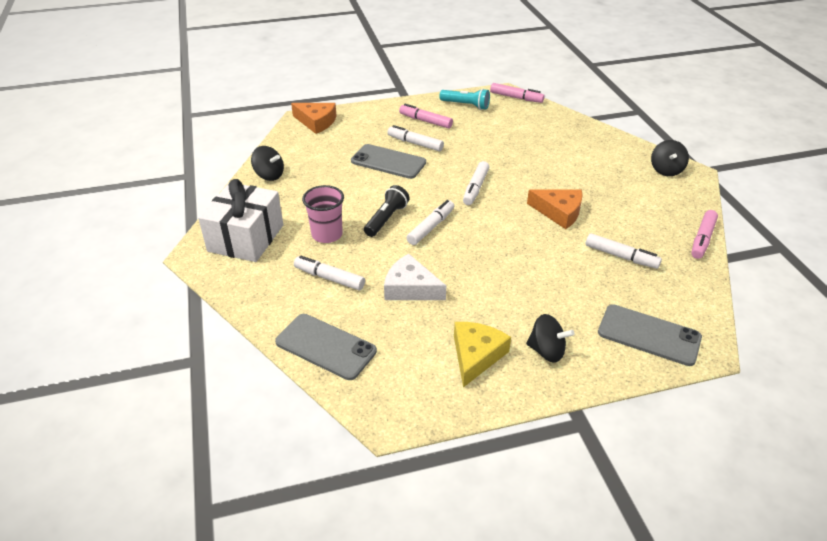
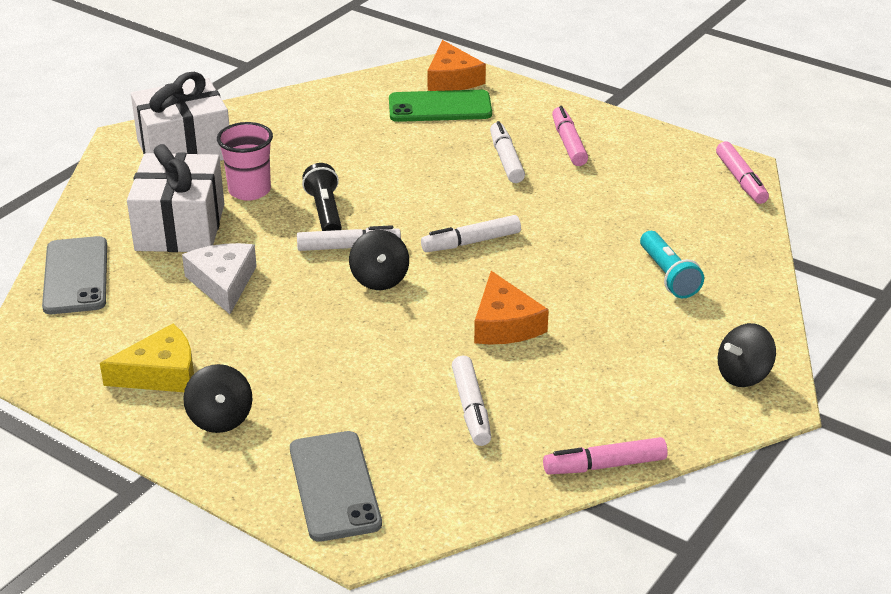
camera: 50 degrees right, 5 degrees down
black spinning top [251,146,284,181] -> black spinning top moved to [349,230,409,290]
white marker [294,256,365,290] -> white gift [127,144,224,252]
grey phone [351,144,426,179] -> none
black flashlight [364,185,409,237] -> black flashlight turned 90 degrees counterclockwise [302,163,342,231]
turquoise flashlight [439,89,490,110] -> turquoise flashlight moved to [640,231,704,298]
none -> green phone [389,90,492,122]

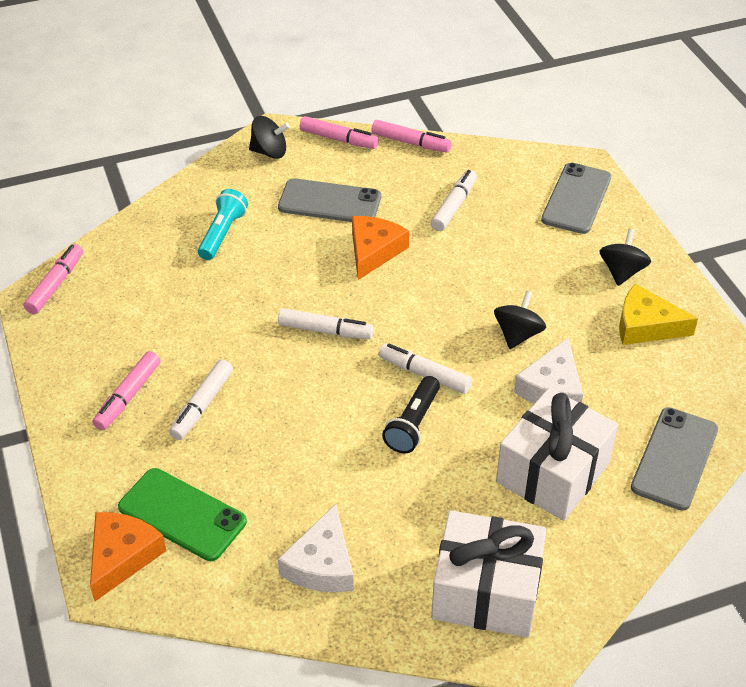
camera: 145 degrees left, 10 degrees up
pink cup [217,122,273,201] -> none
black spinning top [349,230,409,290] -> black spinning top moved to [494,290,546,349]
none -> grey phone [278,178,381,222]
none -> white cheese [278,504,354,592]
none -> pink marker [300,116,379,149]

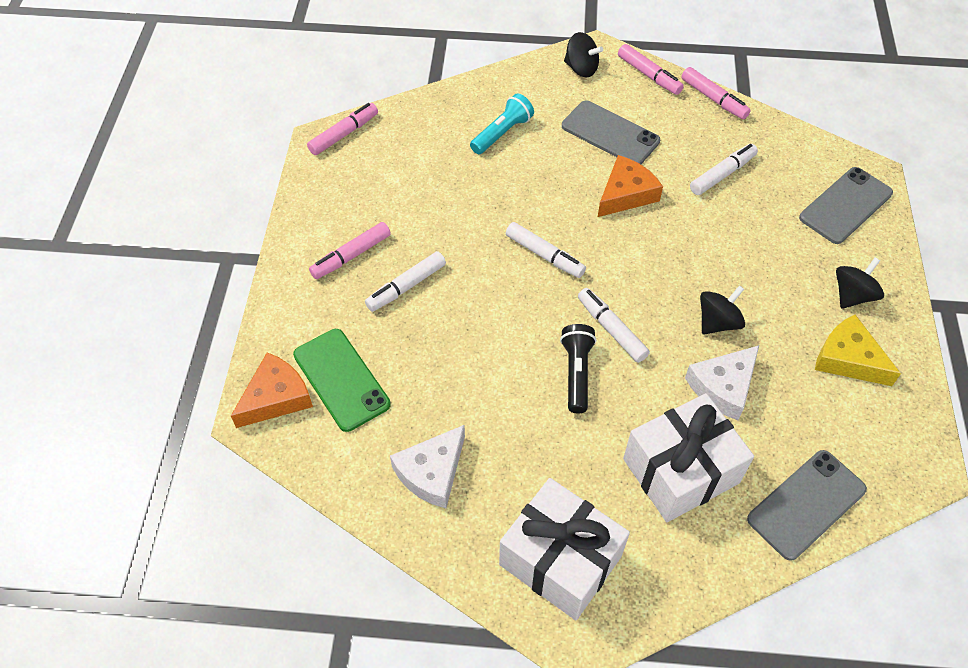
camera: 25 degrees right, 10 degrees up
black flashlight [382,376,440,453] -> black flashlight turned 135 degrees clockwise [560,324,596,413]

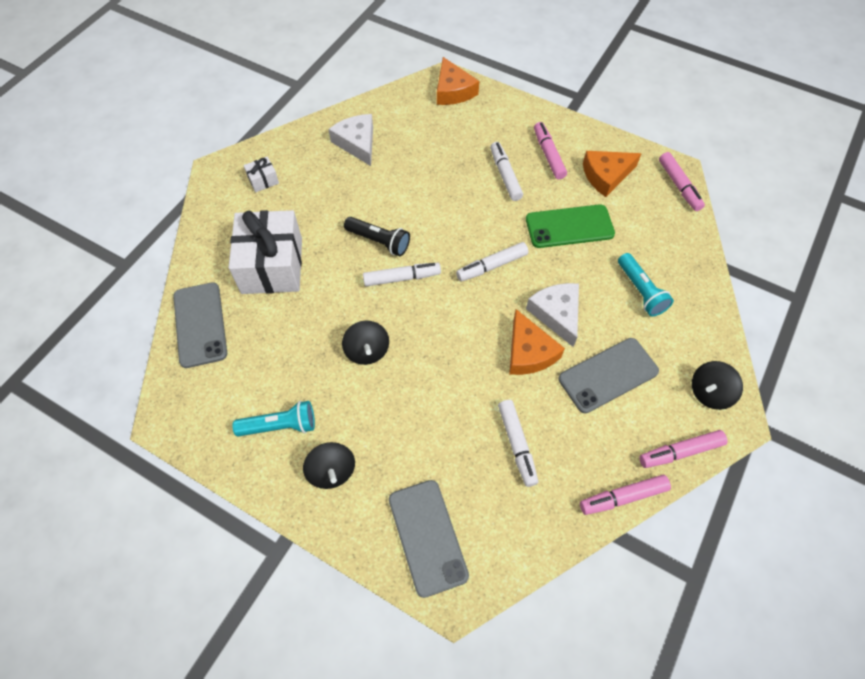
camera: 115 degrees right, 5 degrees up
green phone [293,329,391,432] -> green phone moved to [526,204,615,248]
white gift [499,478,630,620] -> white gift [243,157,279,192], size x0.42
white cheese [685,345,759,420] -> white cheese moved to [526,283,579,347]
yellow cheese [815,315,901,386] -> turquoise flashlight [232,401,315,437]
none -> orange cheese [583,151,642,197]

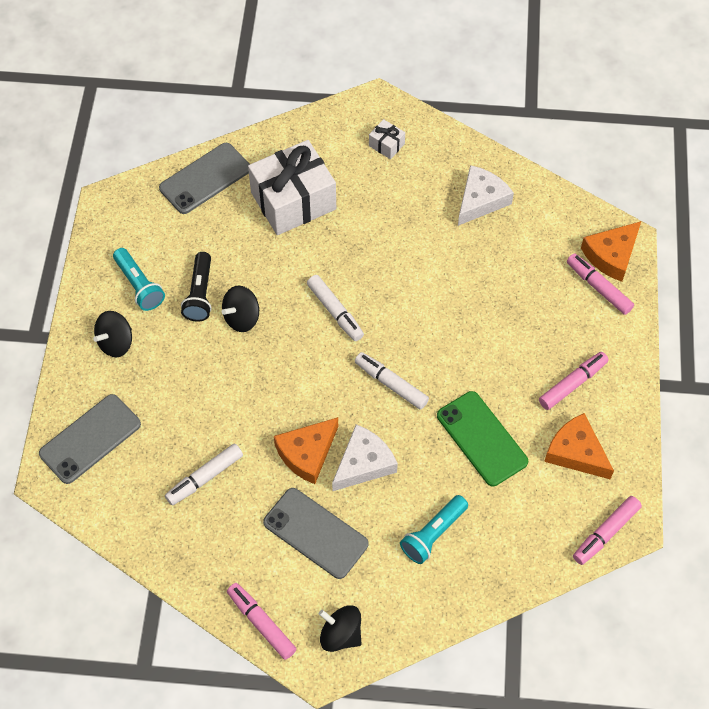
camera: 65 degrees right, 0 degrees up
black flashlight [344,217,410,256] -> black flashlight moved to [181,252,212,322]
white marker [490,142,523,201] -> none
pink marker [580,475,671,515] -> pink marker moved to [567,253,634,315]

